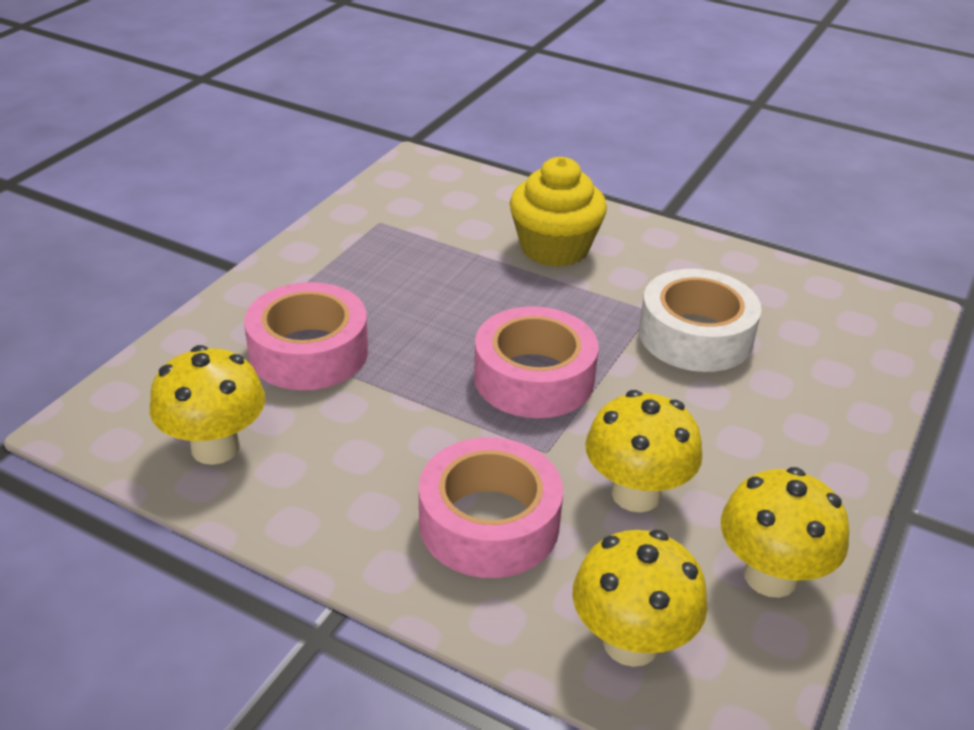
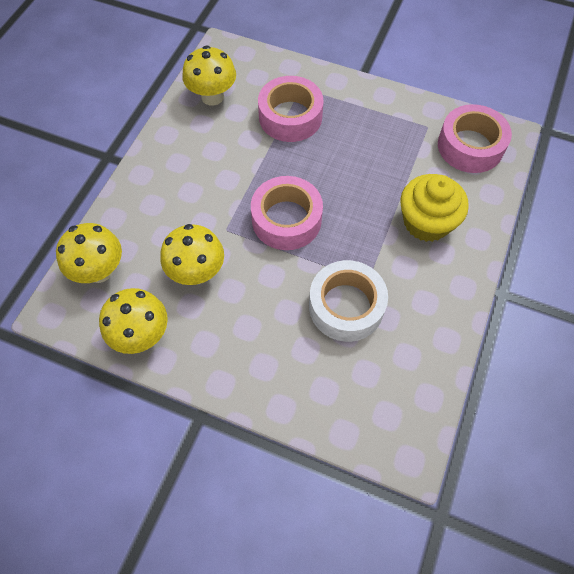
camera: 85 degrees right, 25 degrees up
pink tape [419,437,563,578] -> pink tape moved to [438,104,512,173]

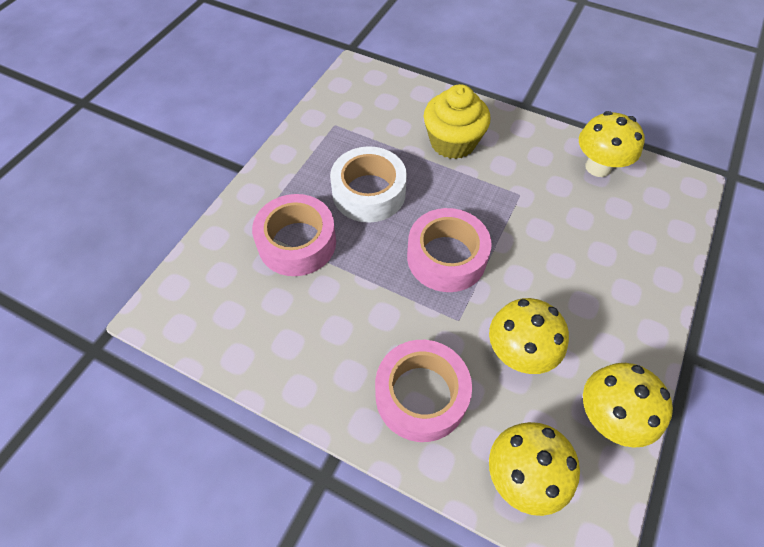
camera: 85 degrees left, 5 degrees down
yellow mushroom [182,45,236,106] -> yellow mushroom moved to [579,111,645,177]
white tape [309,260,388,342] -> white tape moved to [330,146,407,223]
pink tape [438,104,512,173] -> pink tape moved to [375,340,472,442]

